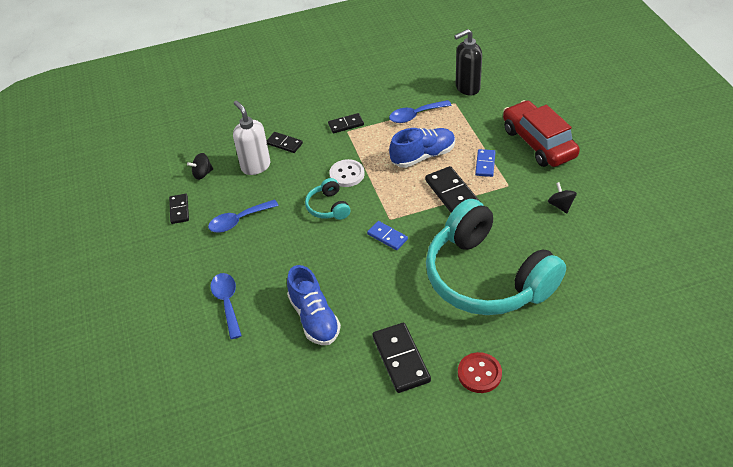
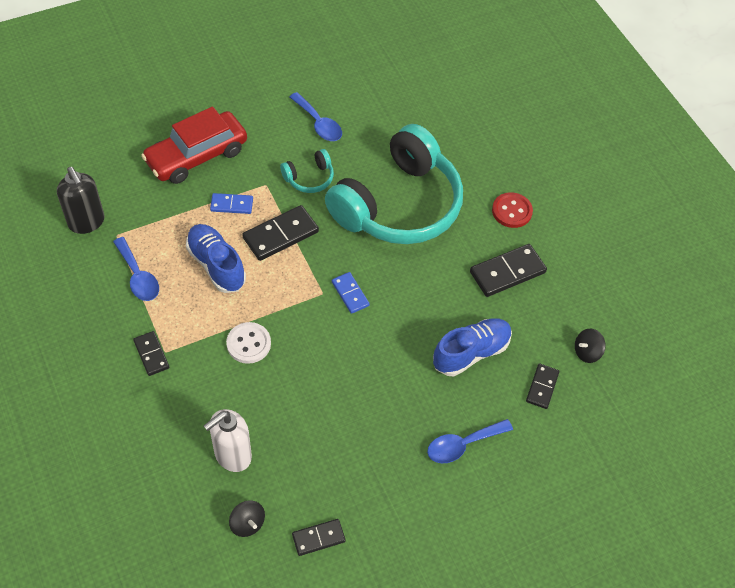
camera: 105 degrees left, 10 degrees up
blue spoon [208,199,279,232] -> blue spoon moved to [289,92,342,141]
black domino [267,132,303,153] -> black domino moved to [526,363,559,409]
turquoise headphones [305,178,350,220] -> turquoise headphones moved to [280,149,334,193]
blue domino [367,221,408,250] -> blue domino turned 60 degrees counterclockwise [332,272,370,314]
black spinning top [548,182,577,214] -> black spinning top moved to [575,328,606,363]

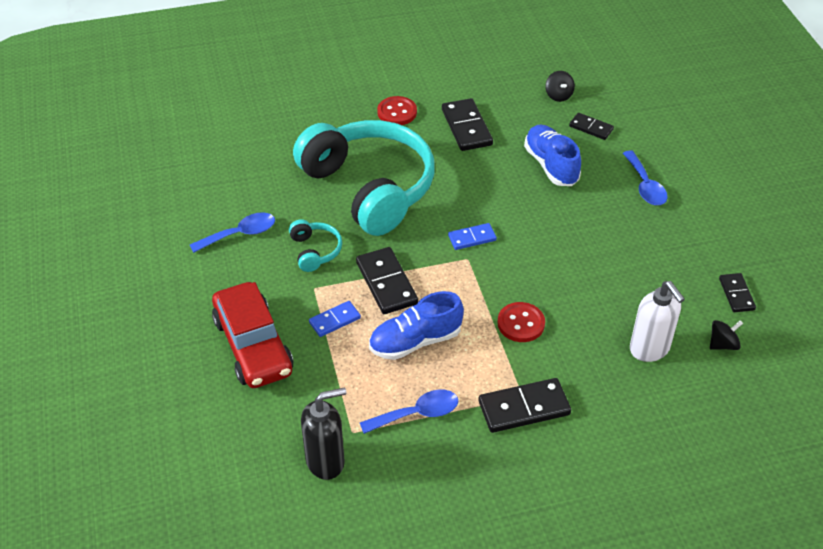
camera: 75 degrees left, 10 degrees down
black domino [133,331,169,376] -> black domino [478,378,571,433], size x1.67
blue domino [210,193,253,214] -> blue domino turned 45 degrees clockwise [309,301,361,337]
white button [226,322,271,364] -> red button [498,302,545,342]

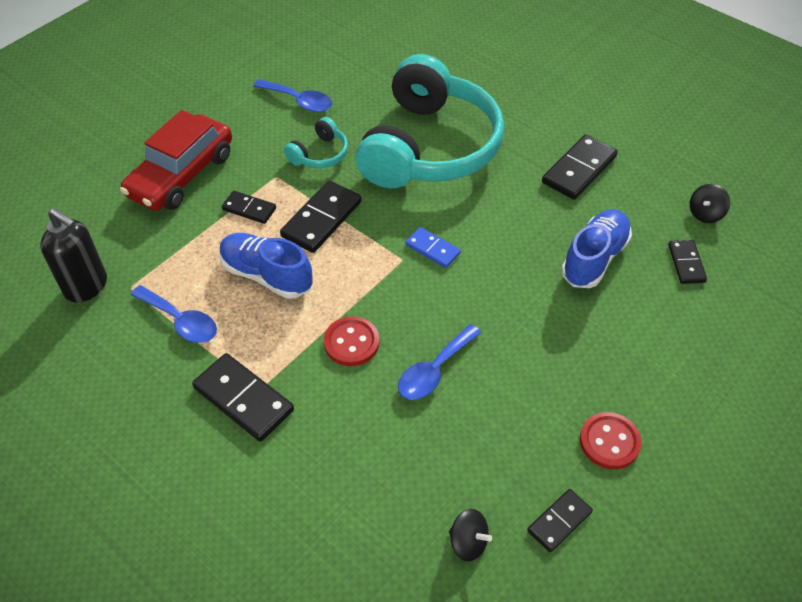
camera: 55 degrees right, 5 degrees up
blue domino [309,301,361,337] -> black domino [222,191,276,224]
red button [377,96,417,125] -> red button moved to [580,412,642,469]
blue spoon [623,150,668,205] -> blue spoon moved to [398,324,481,400]
white soap dispenser [630,281,685,362] -> none

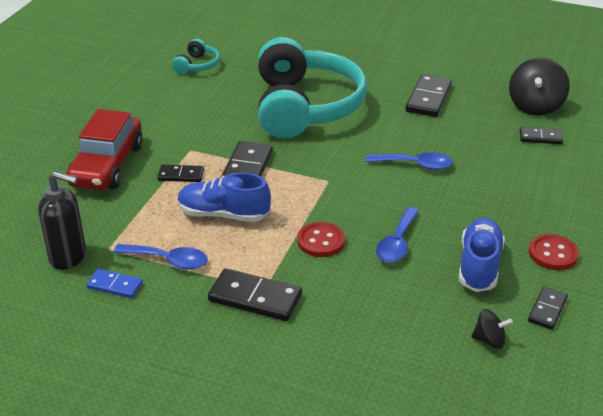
camera: 20 degrees left, 15 degrees down
blue spoon [253,79,332,112] -> blue spoon moved to [366,152,453,170]
turquoise headphones [284,117,348,168] -> turquoise headphones moved to [172,39,220,74]
blue domino [405,227,461,268] -> blue domino moved to [86,269,143,298]
blue shoe [561,209,632,288] -> blue shoe moved to [459,218,505,292]
black domino [668,240,707,284] -> black domino turned 60 degrees counterclockwise [519,127,563,144]
black spinning top [690,184,730,223] -> black spinning top [509,57,570,116], size x1.89

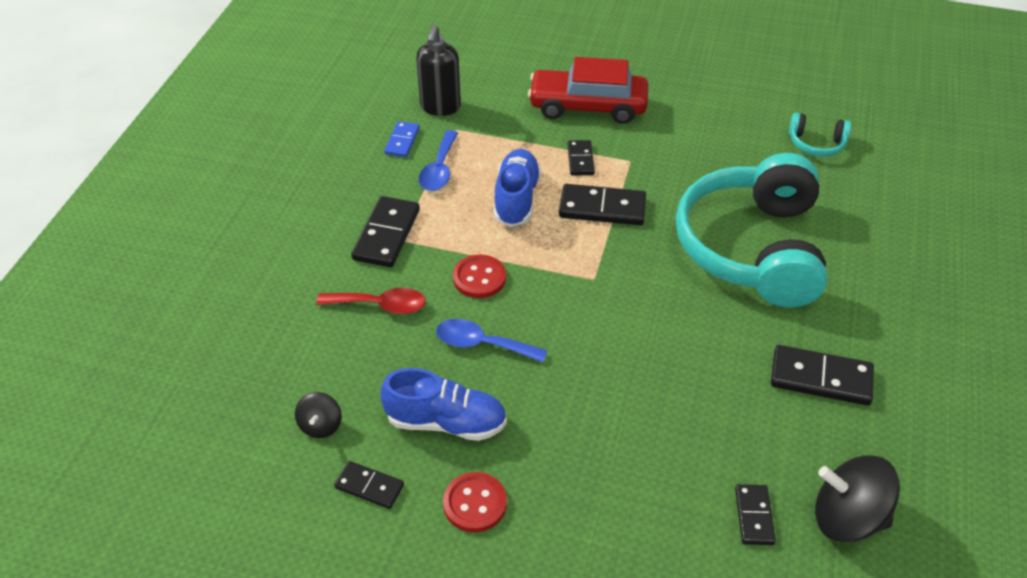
camera: 85 degrees right, 10 degrees up
turquoise headphones [258,37,367,139] -> turquoise headphones turned 105 degrees clockwise [676,153,828,307]
blue spoon [366,152,453,170] -> none
none -> red spoon [316,288,426,314]

